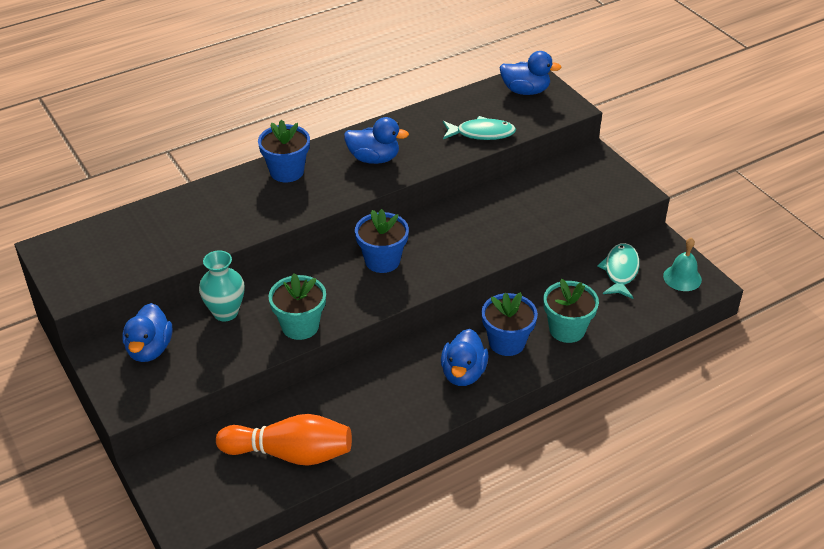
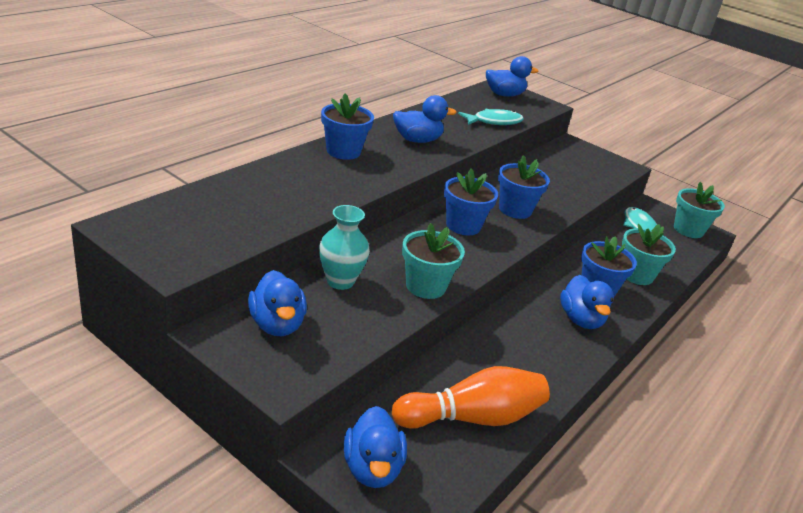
camera: 25 degrees left, 10 degrees down
turquoise bell [663,237,702,291] -> turquoise flower pot [674,182,725,238]
none -> blue duck [344,406,407,488]
none -> blue flower pot [498,155,550,219]

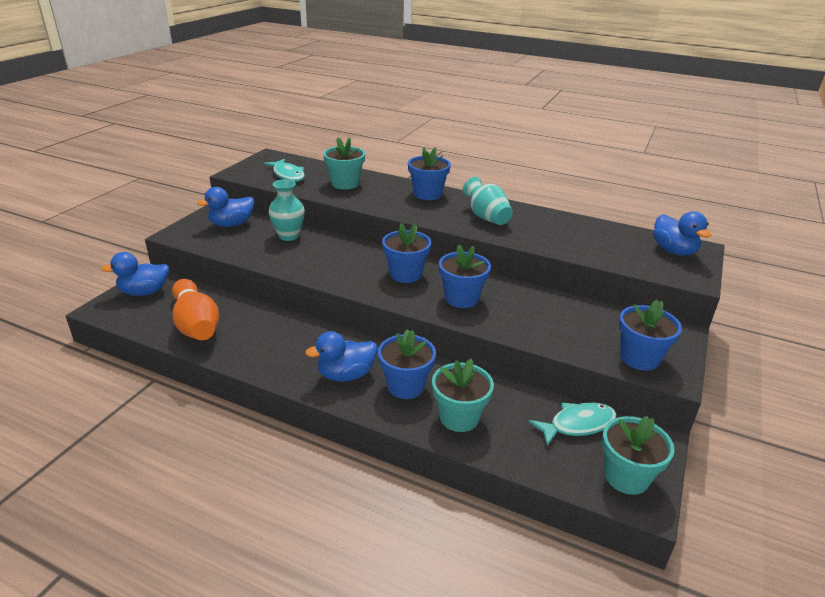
camera: 80 degrees right, 0 degrees up
blue duck [393,95,457,143] -> turquoise vase [463,177,513,225]
turquoise flower pot [402,223,465,299] -> turquoise flower pot moved to [323,137,365,190]
turquoise fish [458,109,524,125] -> turquoise fish moved to [264,159,305,182]
none -> blue flower pot [619,300,682,370]

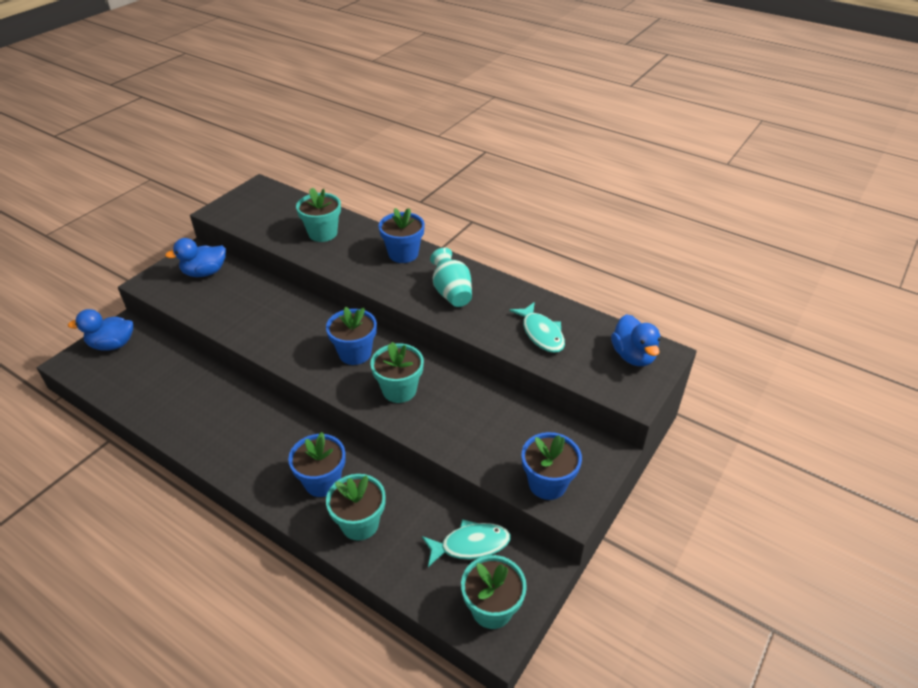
camera: 10 degrees right, 10 degrees up
orange bowling pin [172,279,219,340] -> none
turquoise fish [264,159,305,182] -> turquoise fish moved to [509,302,565,353]
turquoise vase [268,179,305,241] -> none
blue duck [305,331,377,382] -> none
blue flower pot [439,245,491,308] -> turquoise flower pot [370,342,424,403]

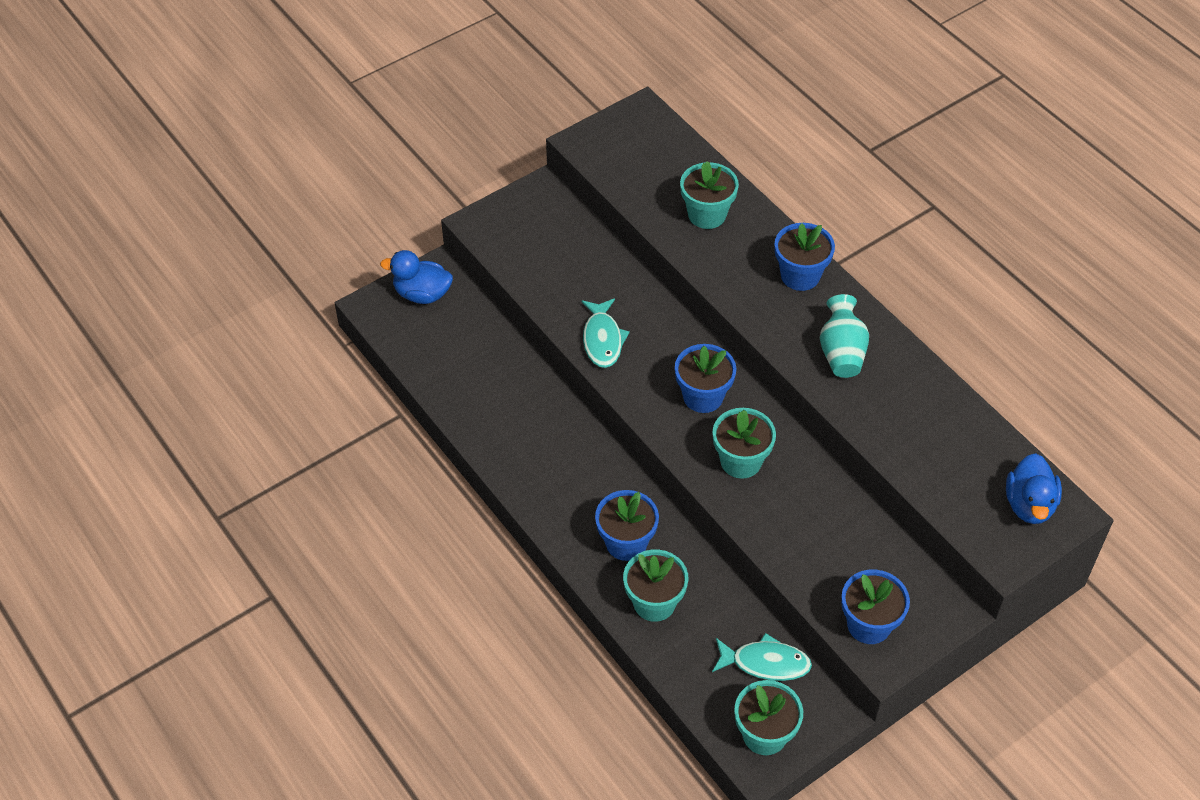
camera: 20 degrees right, 10 degrees up
blue duck [165,238,226,277] -> none
turquoise fish [509,302,565,353] -> turquoise fish moved to [581,298,630,368]

